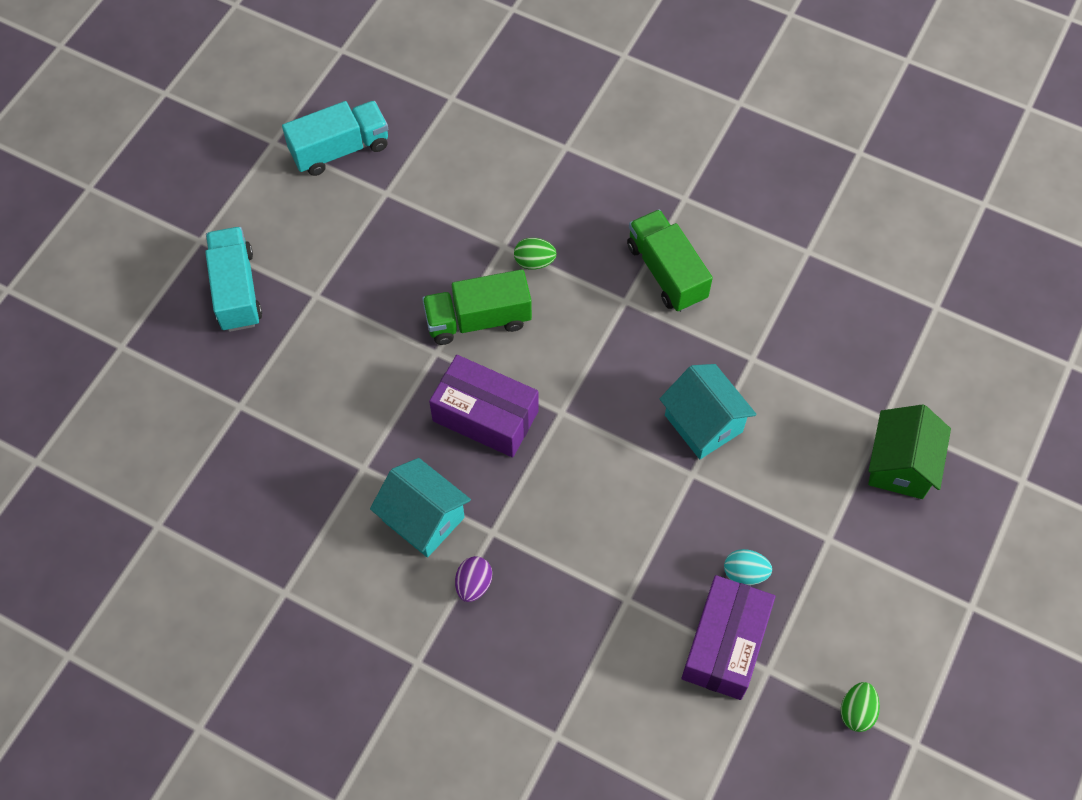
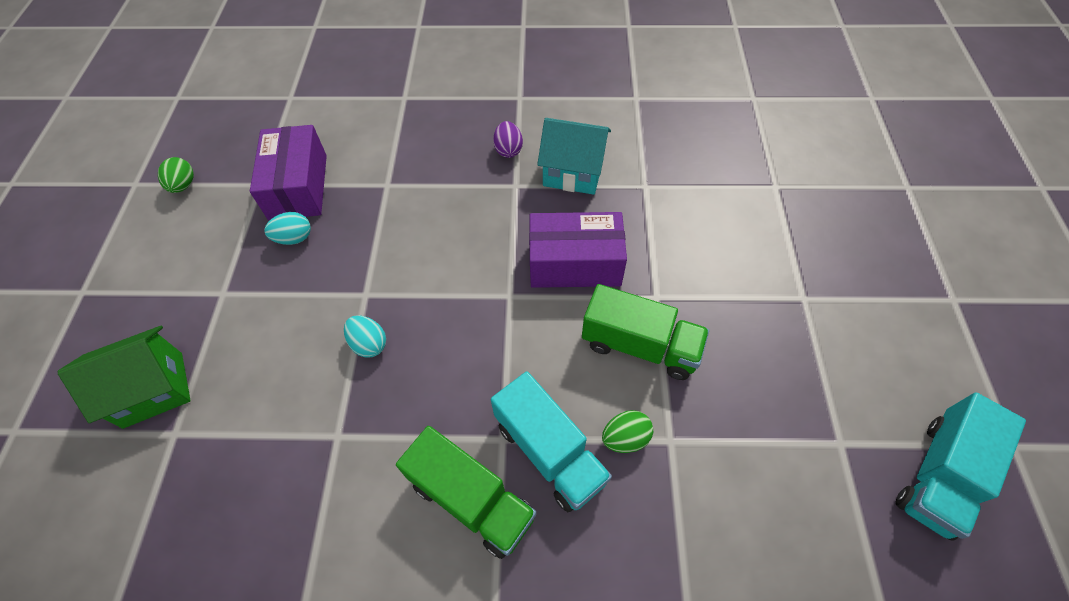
camera: 155 degrees right, 5 degrees down
turquoise truck [205,227,262,332] -> turquoise truck moved to [491,371,612,512]
green truck [422,269,532,345] -> green truck turned 60 degrees clockwise [582,284,709,380]
turquoise house [660,364,757,459] -> turquoise egg [344,316,386,358]
green house [868,404,951,499] -> green house turned 75 degrees clockwise [57,326,191,429]

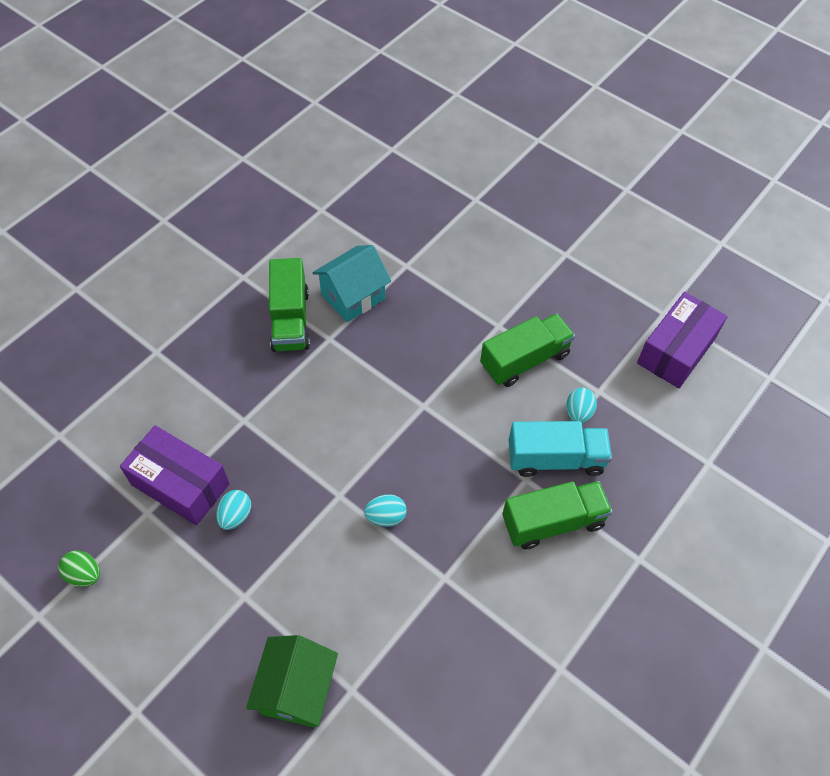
camera: 55 degrees left, 0 degrees up
purple egg [493,121,523,158] -> green truck [269,258,310,352]
purple box [529,212,627,288] -> purple box moved to [637,292,728,388]
green egg [602,410,653,453] -> turquoise egg [566,388,597,424]
turquoise truck [896,392,1026,540] -> none

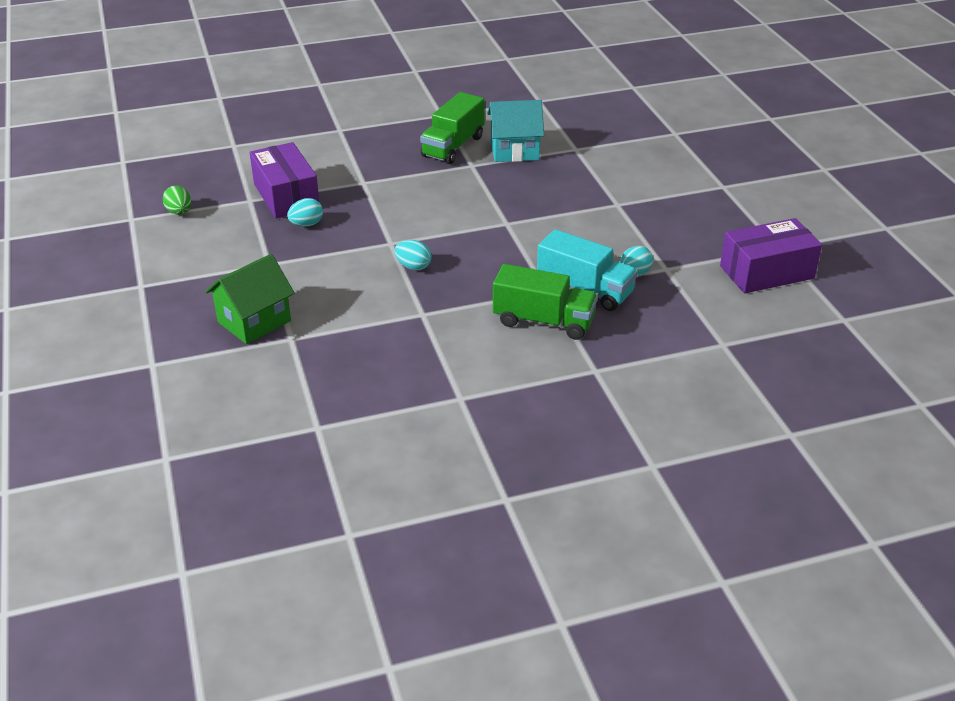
camera: 35 degrees right, 20 degrees down
green truck [480,313,575,387] -> none

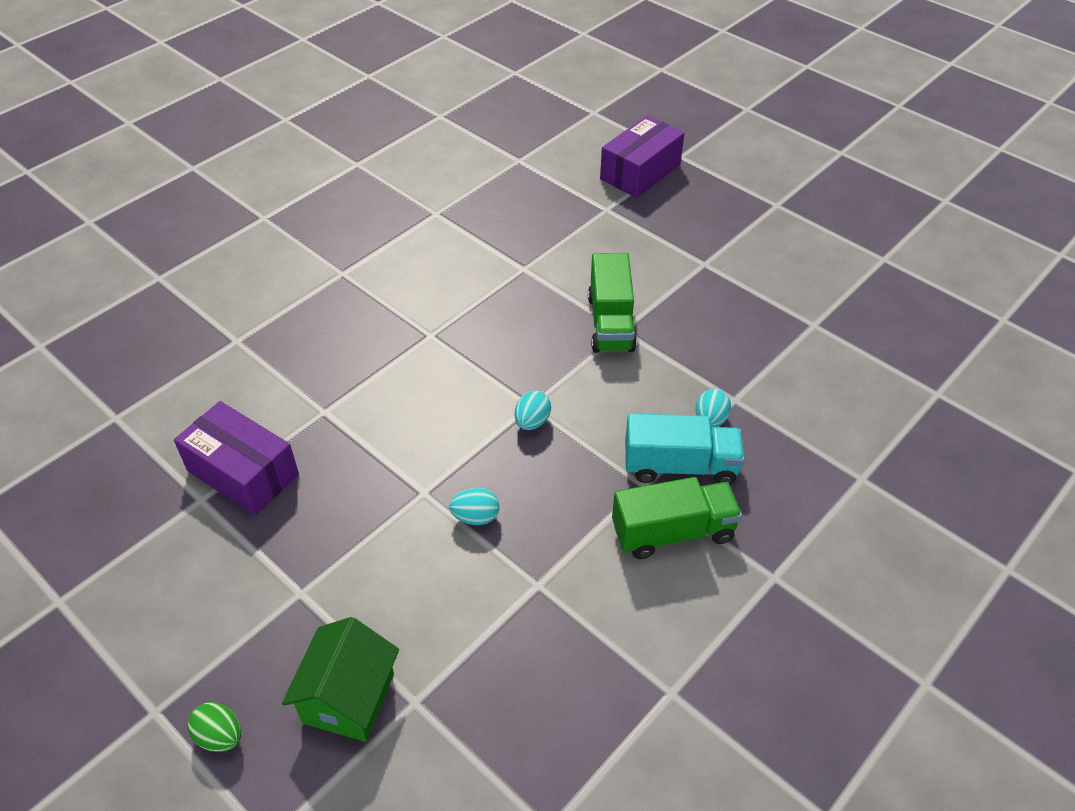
camera: 30 degrees left, 10 degrees up
green egg [163,186,192,215] -> green egg moved to [188,702,241,752]
turquoise egg [287,198,323,227] -> turquoise egg moved to [514,391,551,430]
green truck [420,92,485,164] -> green truck moved to [588,253,637,353]
turquoise house [487,100,544,162] -> none
purple box [720,218,822,293] -> purple box moved to [600,115,684,198]

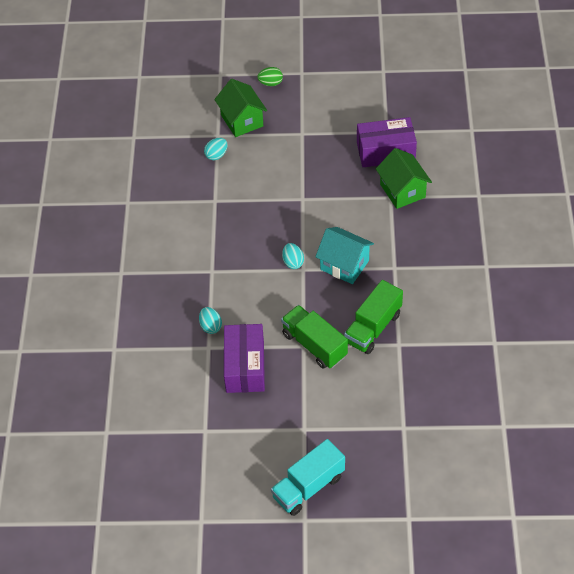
camera: 140 degrees right, 5 degrees up
turquoise egg [449,488,500,525] -> turquoise egg moved to [204,138,227,160]
purple box [600,115,684,198] -> purple box moved to [224,324,265,393]
green truck [612,477,742,559] -> green truck moved to [344,280,403,354]
turquoise truck [625,413,745,485] -> turquoise truck moved to [271,439,345,516]
none -> turquoise house [315,227,374,284]
none -> green house [376,148,432,209]

